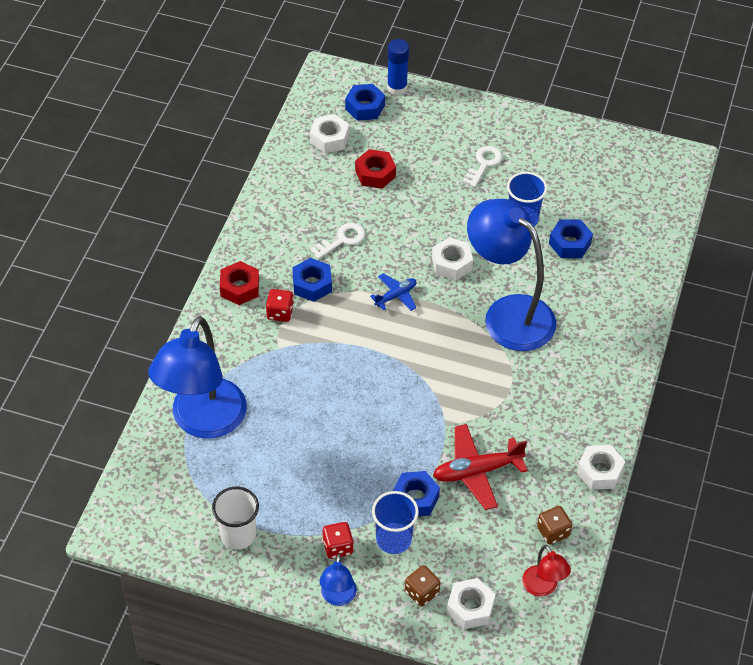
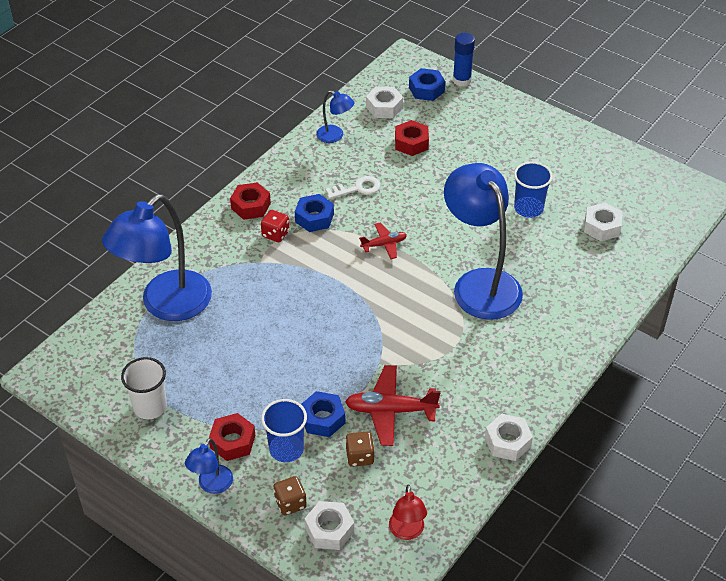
camera: 20 degrees right, 5 degrees down
red dice [322,522,354,559] -> red nut [209,413,255,461]
blue plane [370,273,416,311] -> red plane [359,223,407,259]
white nut [432,237,473,280] -> white nut moved to [584,203,622,241]
white key [463,146,502,187] -> none
brown dice [537,506,572,545] -> brown dice moved to [345,431,375,467]
blue nut [549,219,593,258] -> none
none -> blue lamp [316,90,354,143]

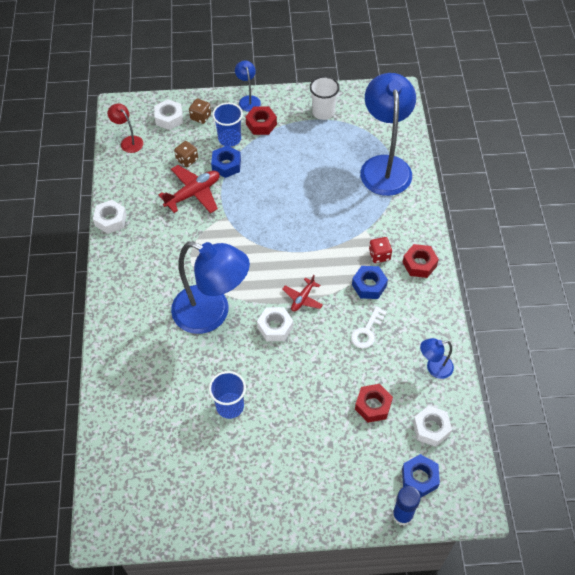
camera: 140 degrees right, 10 degrees up
white nut [584,203,622,241] -> white nut moved to [257,307,293,341]

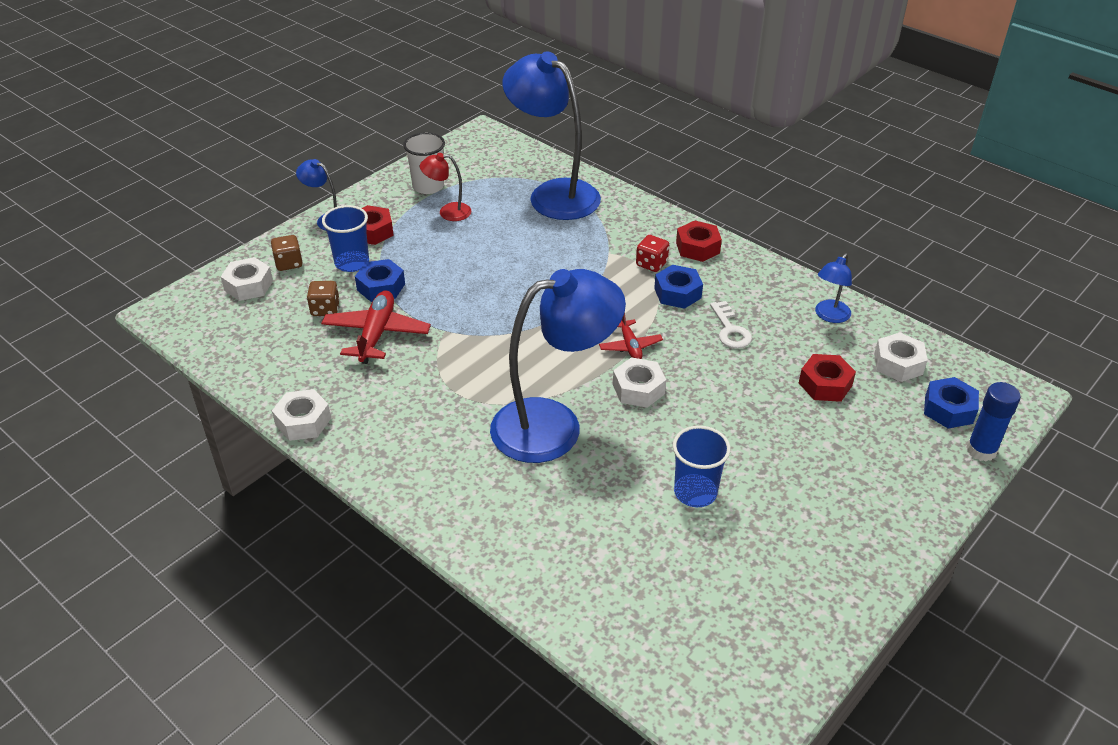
camera: 45 degrees left, 15 degrees down
red lamp [107,103,143,153] -> red lamp moved to [420,153,471,221]

